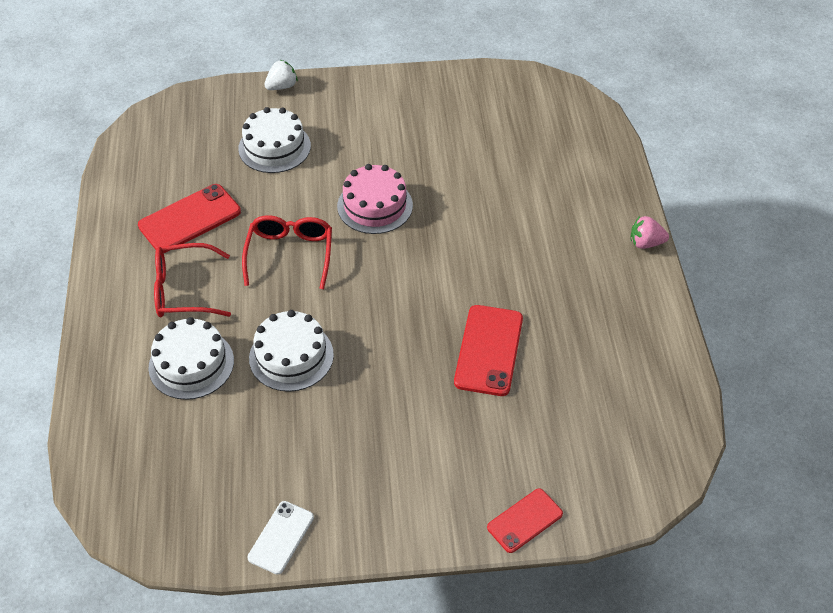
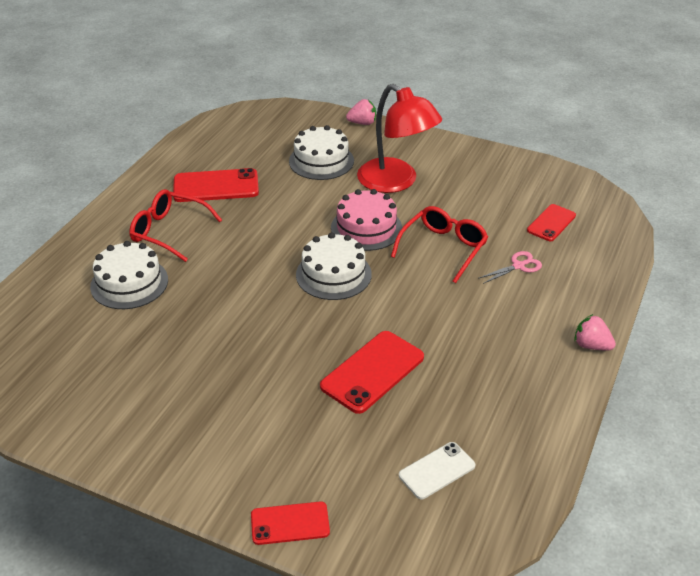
camera: 30 degrees right, 10 degrees down
red glasses [242,215,332,289] -> red glasses moved to [391,206,488,283]
white phone [247,501,314,575] -> white phone moved to [399,442,475,499]
white cake [249,310,334,392] -> white cake moved to [296,232,372,300]
white strawberry [264,60,298,90] -> pink strawberry [346,99,376,125]
none -> red lamp [357,84,442,193]
none -> pink scissors [479,251,542,284]
none -> red phone [527,204,576,241]

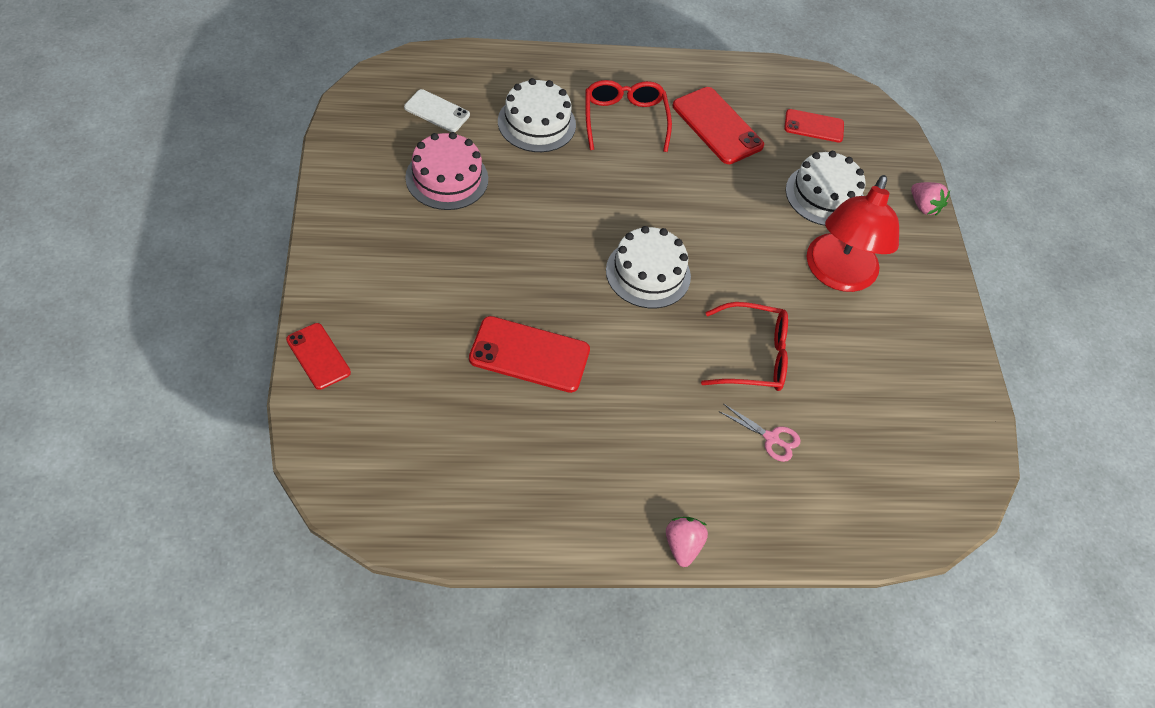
camera: 55 degrees right, 15 degrees up
pink cake [331,189,402,251] -> pink cake moved to [405,132,488,210]
white phone [399,442,475,499] -> white phone moved to [404,89,470,132]
red phone [527,204,576,241] -> red phone moved to [784,109,844,143]

